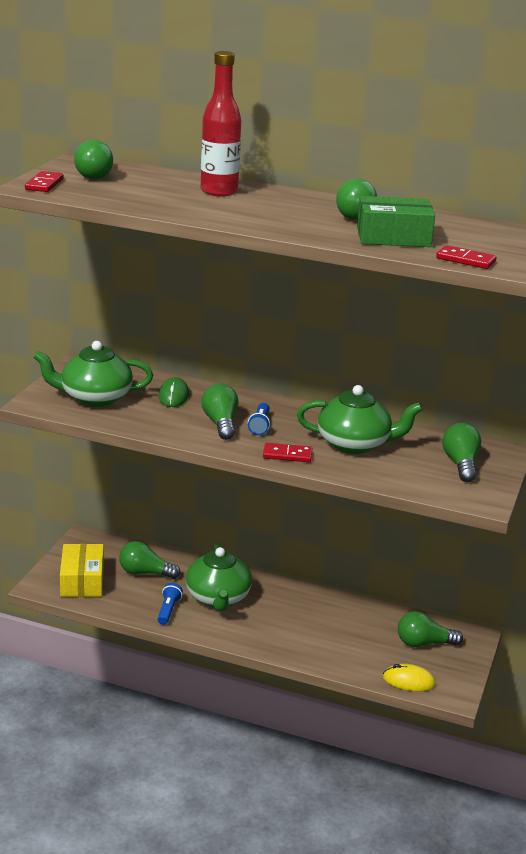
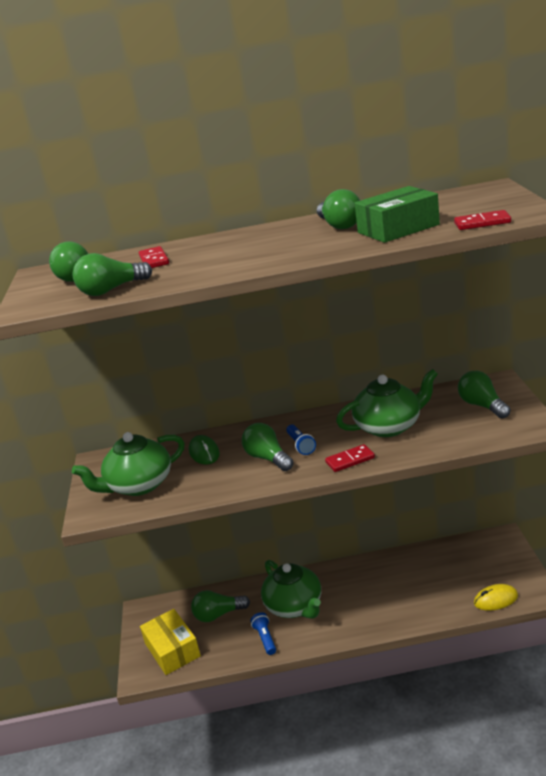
camera: 20 degrees left, 0 degrees up
red domino [25,171,64,192] -> red domino moved to [139,246,169,268]
red bottle [201,51,241,197] -> none
green light bulb [398,611,463,647] -> green light bulb moved to [72,253,152,296]

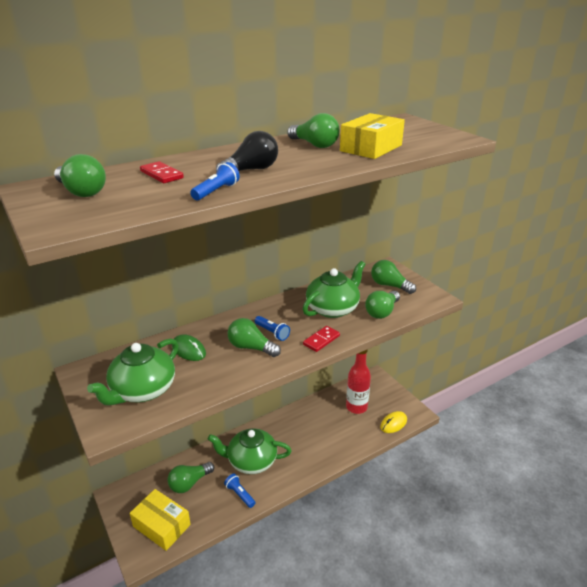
camera: 30 degrees left, 5 degrees up
green light bulb [72,253,152,296] -> green light bulb moved to [365,291,400,319]
green teapot [261,560,321,619] -> green teapot turned 150 degrees clockwise [208,428,292,474]
green box [354,186,440,243] -> yellow box [340,113,405,159]
red domino [454,210,511,230] -> none
none -> blue flashlight [190,162,240,200]
none -> black light bulb [216,131,278,173]
none -> red bottle [346,349,371,414]

